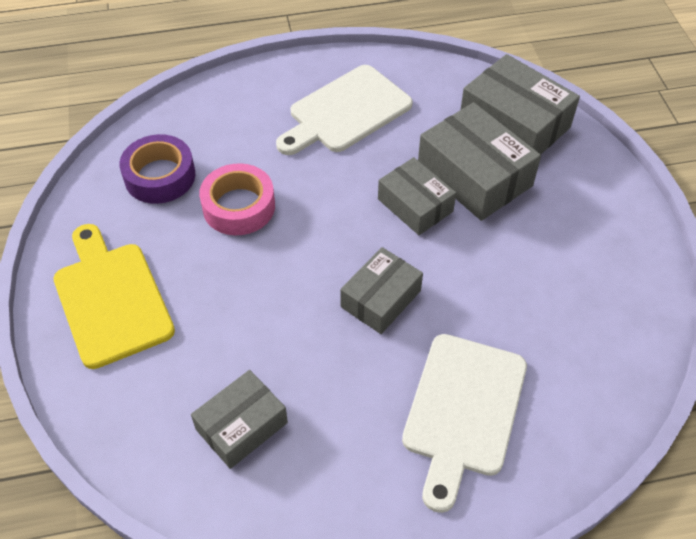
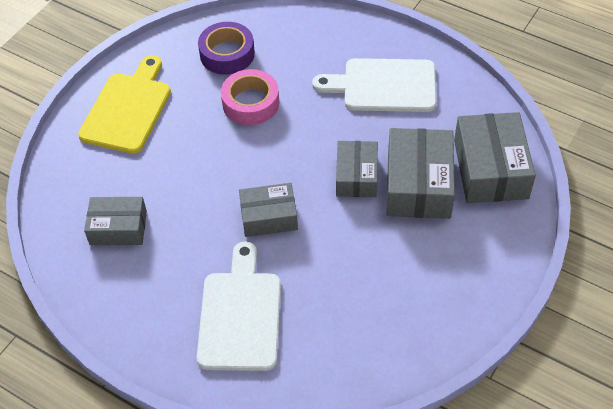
camera: 45 degrees right, 0 degrees up
white cutting board [402,334,527,513] -> white cutting board turned 120 degrees clockwise [197,241,281,371]

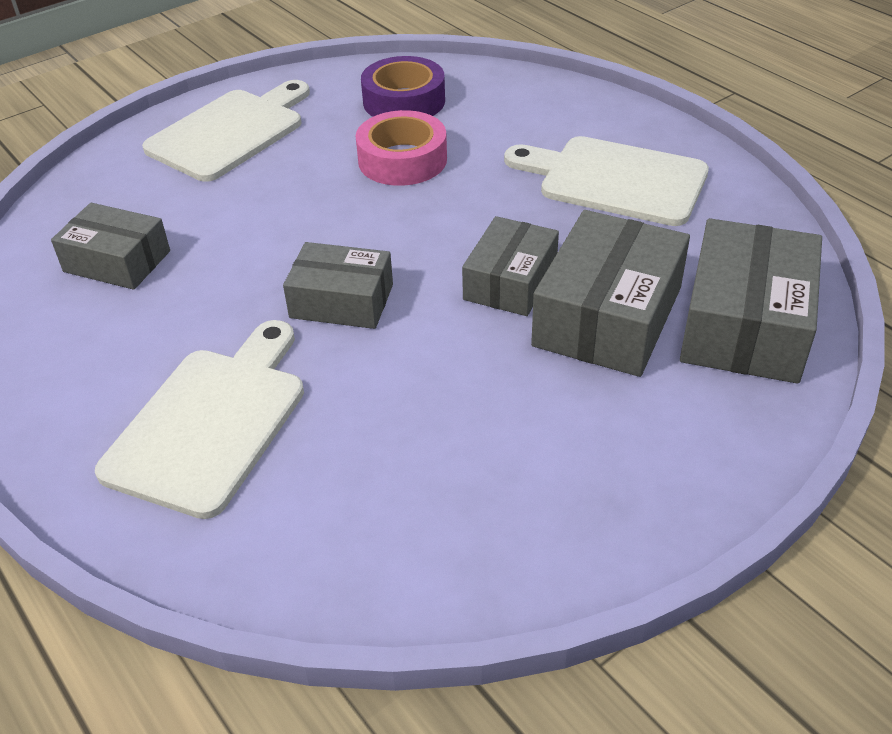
camera: 20 degrees right, 10 degrees down
yellow cutting board [78,55,171,154] -> white cutting board [142,80,310,182]

